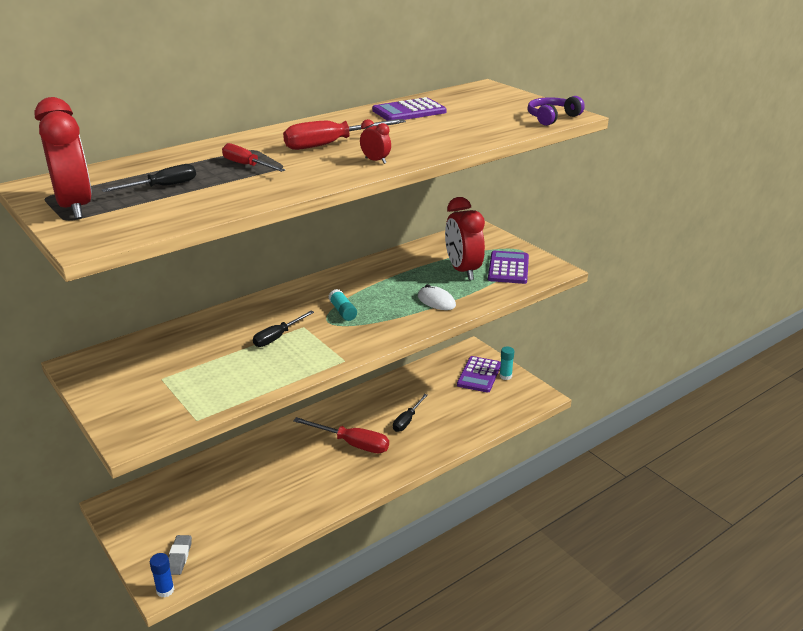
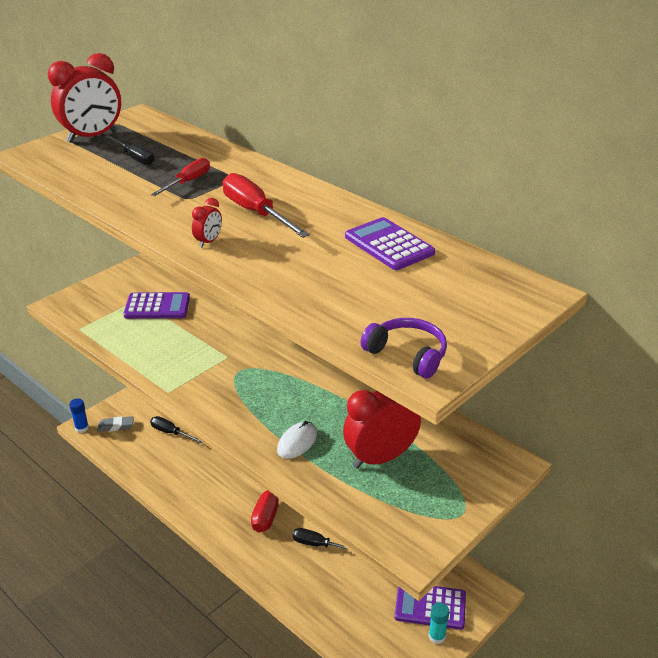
camera: 80 degrees right, 5 degrees up
black screwdriver [253,311,314,347] -> black screwdriver moved to [150,416,203,444]
turquoise glue stick [329,289,357,321] -> none
purple calculator [488,251,529,284] -> purple calculator moved to [123,292,190,319]

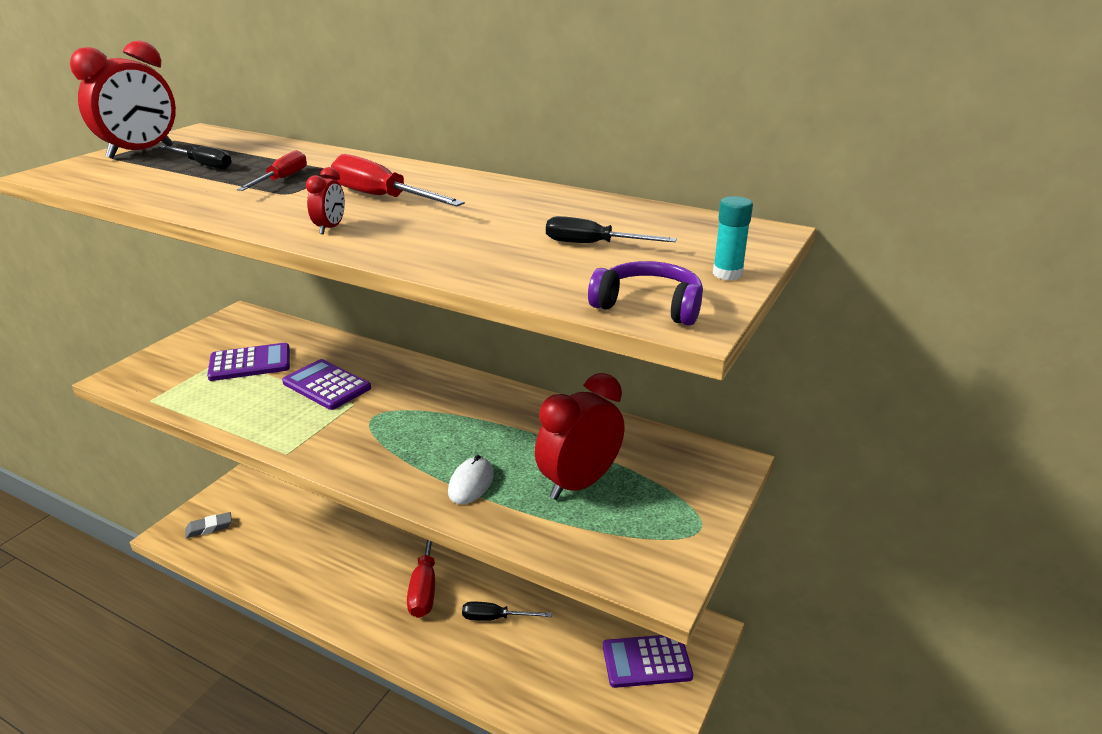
camera: 15 degrees left, 5 degrees down
blue glue stick [69,398,89,433] -> none
black screwdriver [150,416,203,444] -> black screwdriver moved to [546,216,677,243]
purple calculator [345,217,435,270] -> purple calculator moved to [282,359,371,410]
turquoise glue stick [429,602,449,644] -> turquoise glue stick moved to [713,196,753,280]

